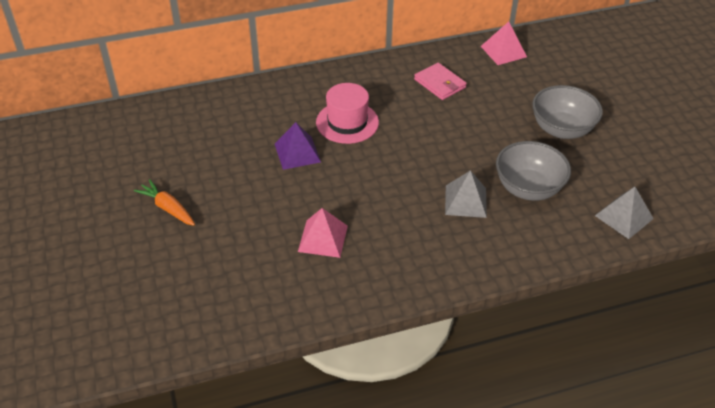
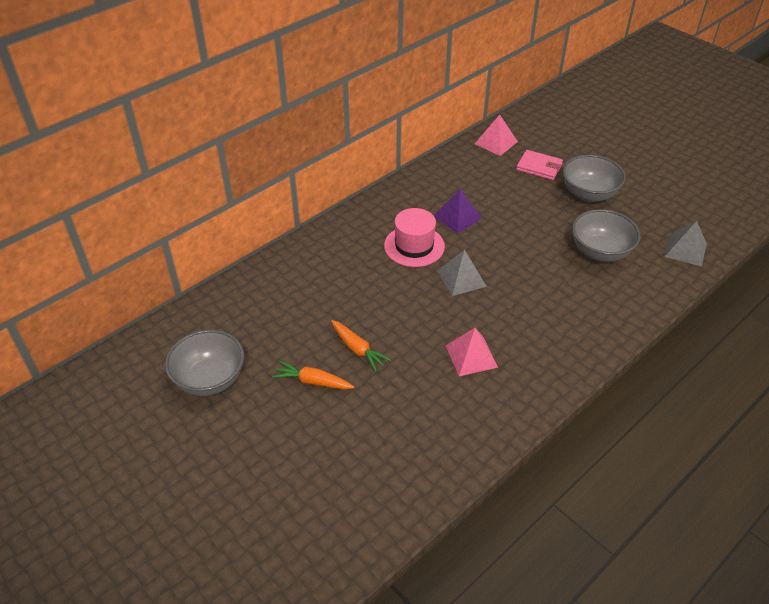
camera: 25 degrees left, 0 degrees up
purple pyramid [275,122,321,170] -> purple pyramid moved to [434,189,482,234]
pink wallet [414,63,467,100] -> pink wallet moved to [516,150,563,180]
grey pyramid [445,170,487,218] -> grey pyramid moved to [437,250,487,296]
none -> grey bowl [165,330,244,396]
none -> orange carrot [331,320,391,372]

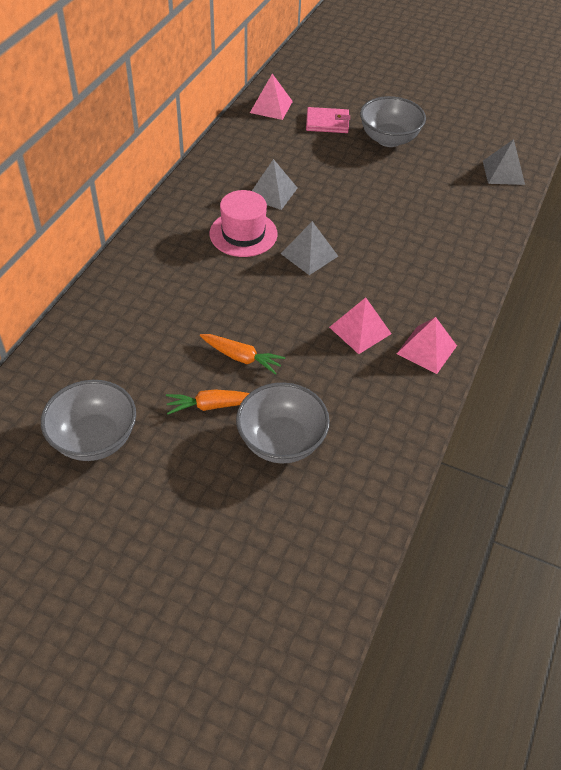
camera: 25 degrees left, 5 degrees up
purple pyramid [434,189,482,234] -> grey pyramid [252,159,297,210]
grey bowl [572,209,641,262] -> grey bowl moved to [236,382,330,464]
none -> pink pyramid [397,317,457,374]

